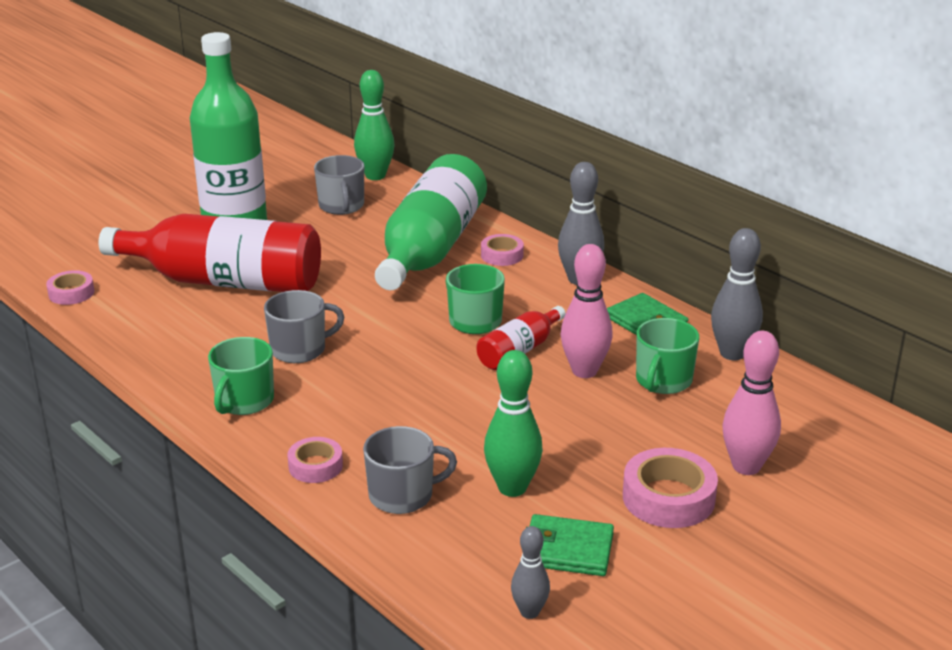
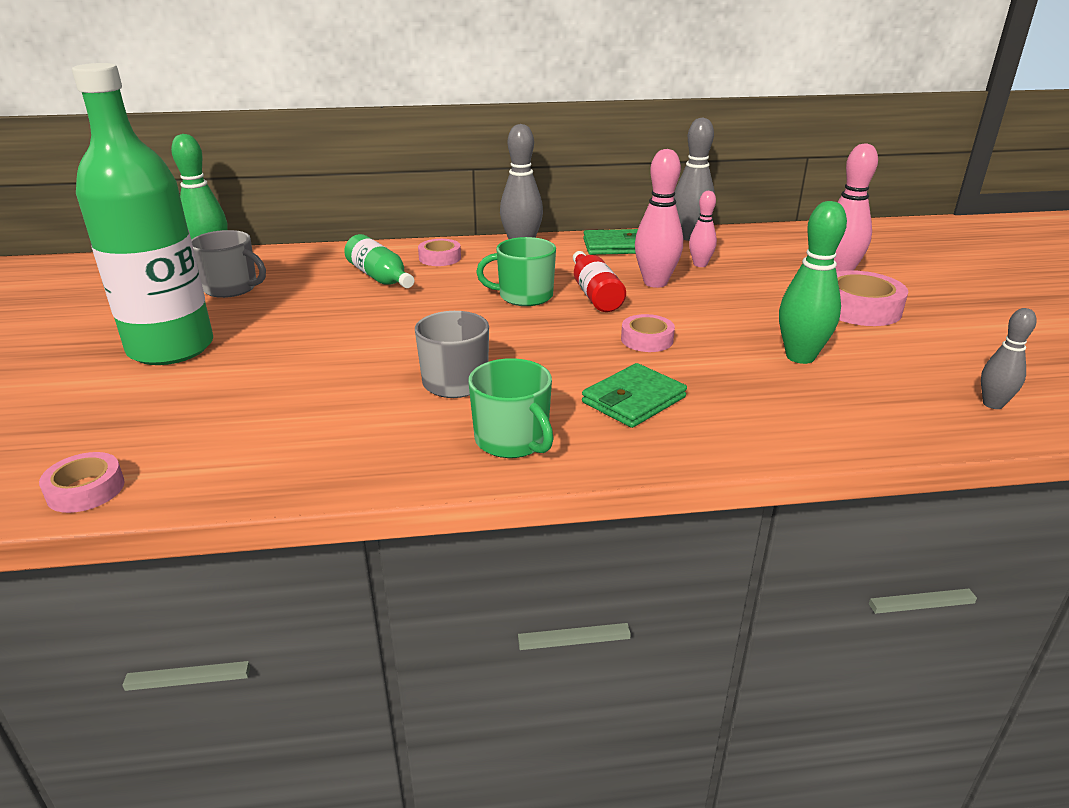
camera: 55 degrees left, 0 degrees up
red bottle [98,214,321,292] -> none
pink tape [287,437,343,483] -> pink tape moved to [621,314,675,352]
grey mug [363,426,457,514] -> none
green bottle [375,154,487,290] -> green bottle [344,234,414,288], size x0.47
green wallet [526,514,614,576] -> green wallet moved to [582,363,687,428]
green mug [636,318,699,394] -> pink bowling pin [689,191,717,267]

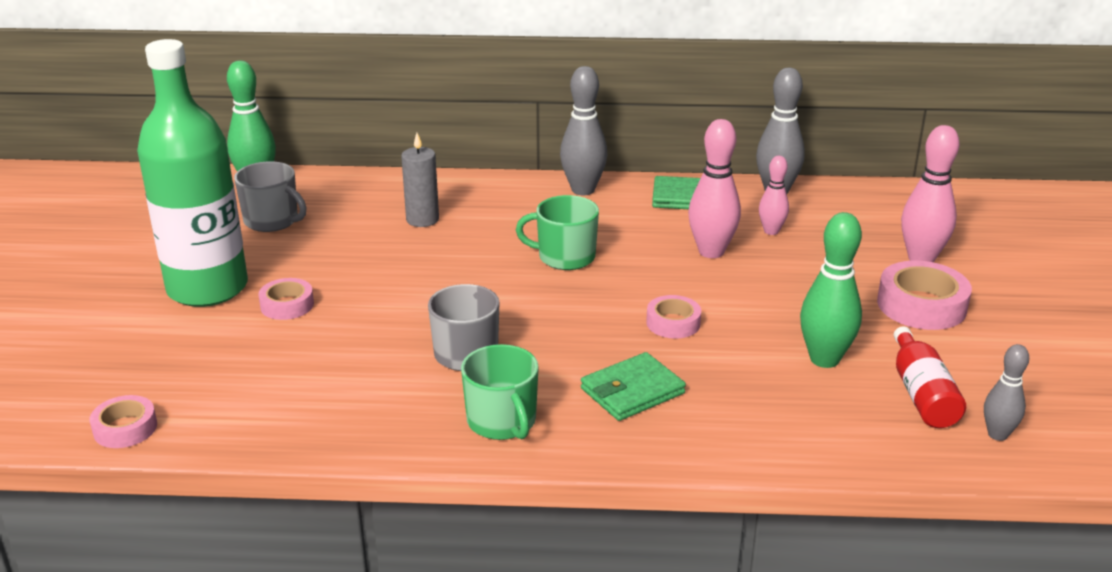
camera: 10 degrees right, 0 degrees up
green bottle [344,234,414,288] -> grey candle [401,133,439,227]
pink tape [418,239,461,266] -> pink tape moved to [258,278,314,320]
red bottle [573,251,626,312] -> red bottle moved to [894,326,966,428]

